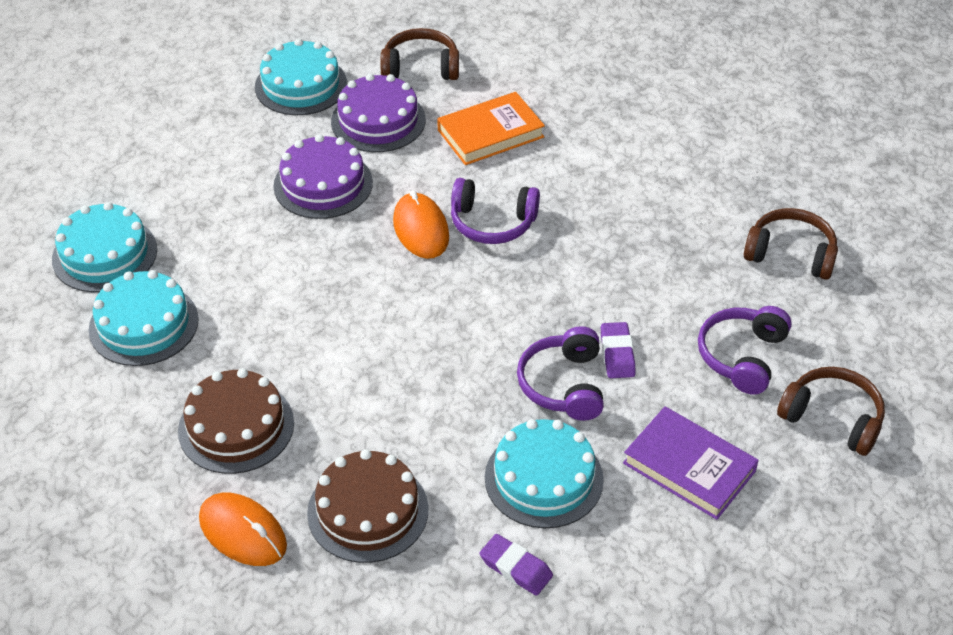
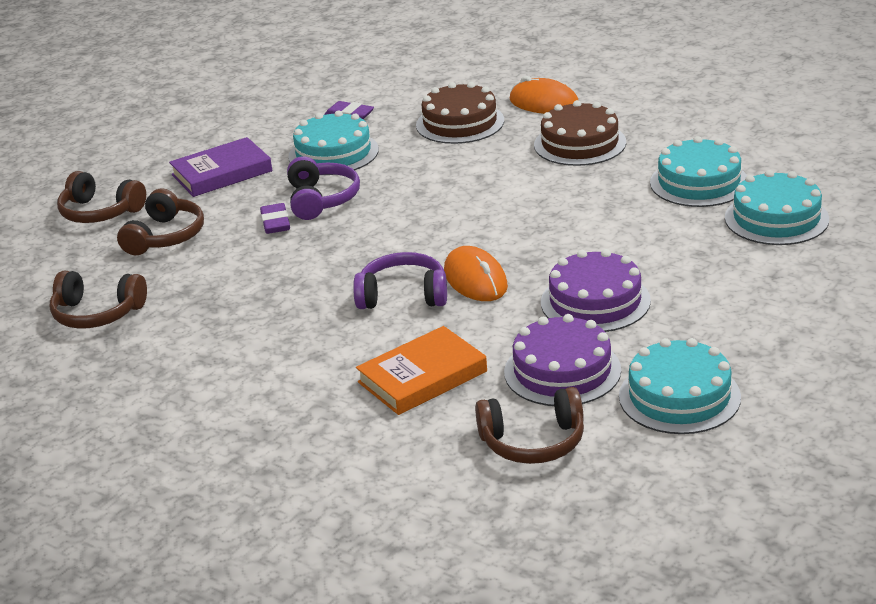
camera: 175 degrees right, 15 degrees down
purple book [623,406,759,520] -> purple book turned 60 degrees counterclockwise [169,137,273,197]
purple headphones [698,306,792,395] -> brown headphones [117,188,204,255]

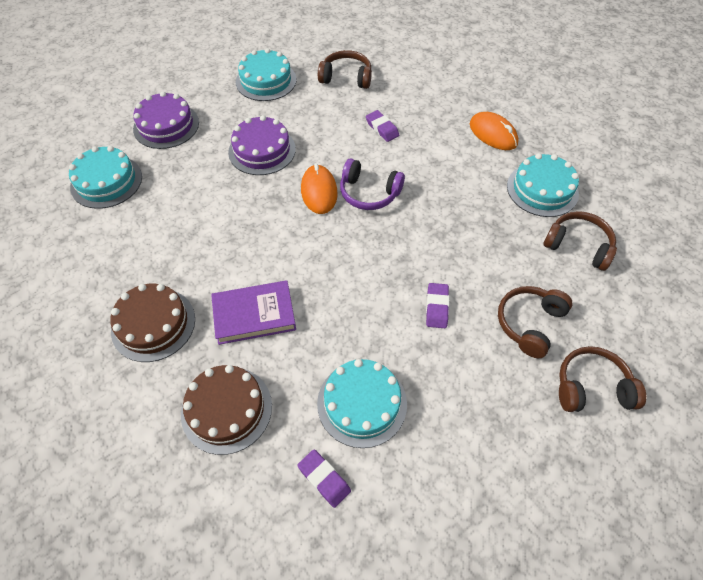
camera: 165 degrees left, 25 degrees up
brown headphones [57,171,146,223] -> brown headphones turned 45 degrees counterclockwise [559,346,646,412]
purple book [169,137,273,197] -> purple book moved to [211,280,296,345]
purple headphones [287,156,360,220] -> none
orange book [356,326,487,415] -> purple eraser [366,110,399,142]
purple cake [504,314,621,406] -> purple cake moved to [133,91,199,149]
orange mouse [510,76,578,114] -> orange mouse moved to [470,112,519,150]
turquoise cake [650,136,747,207] -> turquoise cake moved to [507,153,579,217]

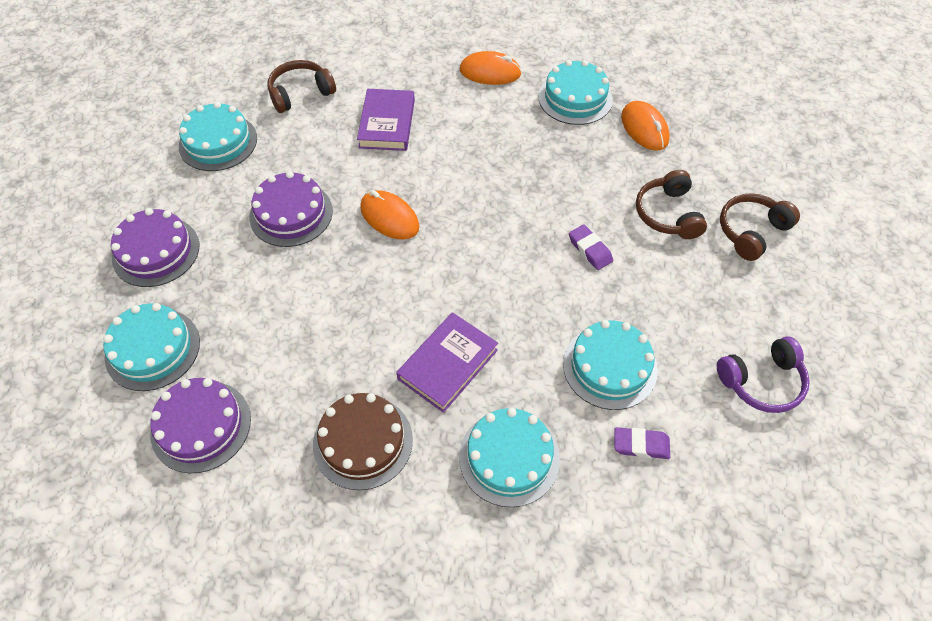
camera: 40 degrees left, 0 degrees up
brown cake [181,365,272,455] -> turquoise cake [459,408,560,507]
purple headphones [340,158,405,210] -> purple headphones moved to [717,336,810,413]
purple eraser [366,110,399,142] -> purple book [357,89,415,151]
brown headphones [543,211,617,271] -> orange mouse [621,101,670,151]
none -> purple cake [150,378,251,473]

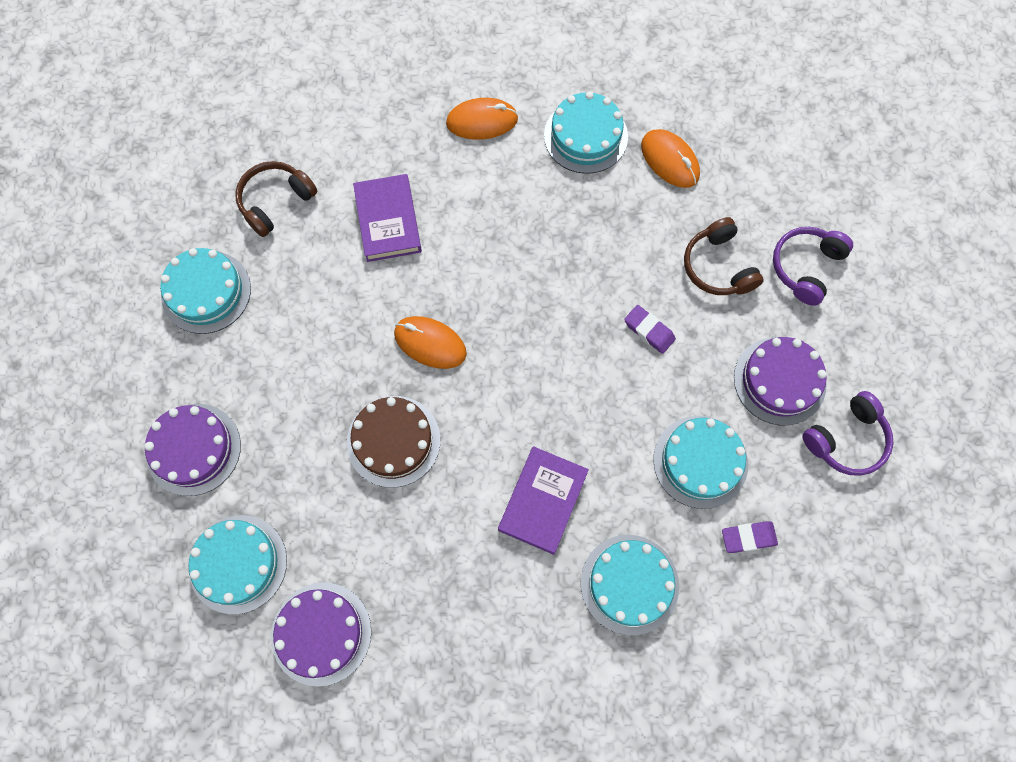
camera: 15 degrees left, 15 degrees up
purple cake [249,171,333,247] -> purple cake moved to [734,337,827,425]
brown cake [313,393,413,490] -> brown cake moved to [347,396,440,488]
brown headphones [720,193,800,261] -> purple headphones [773,227,853,306]

